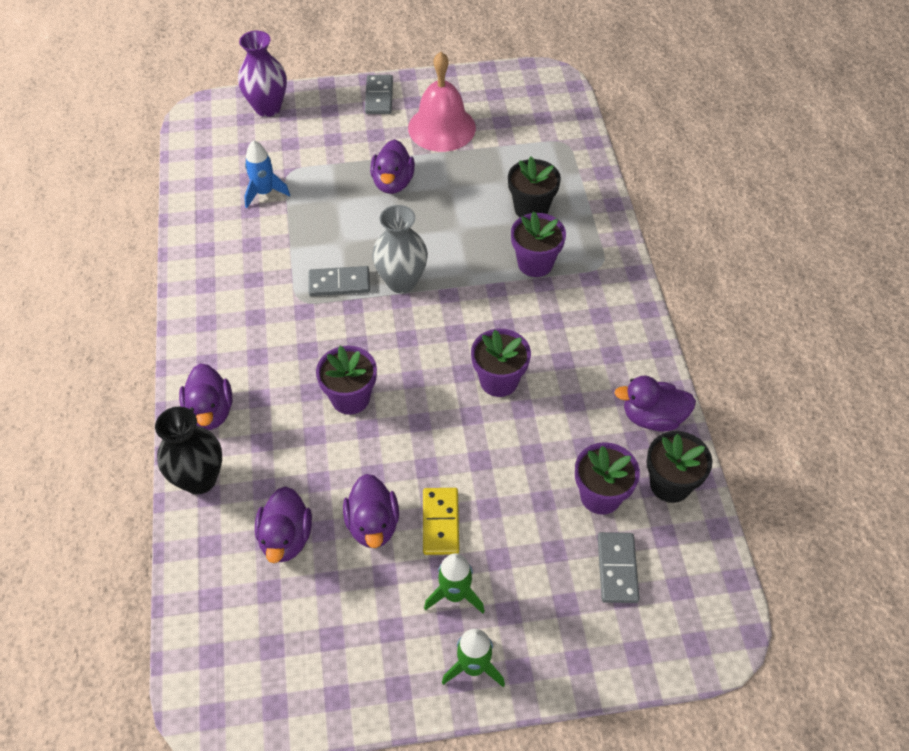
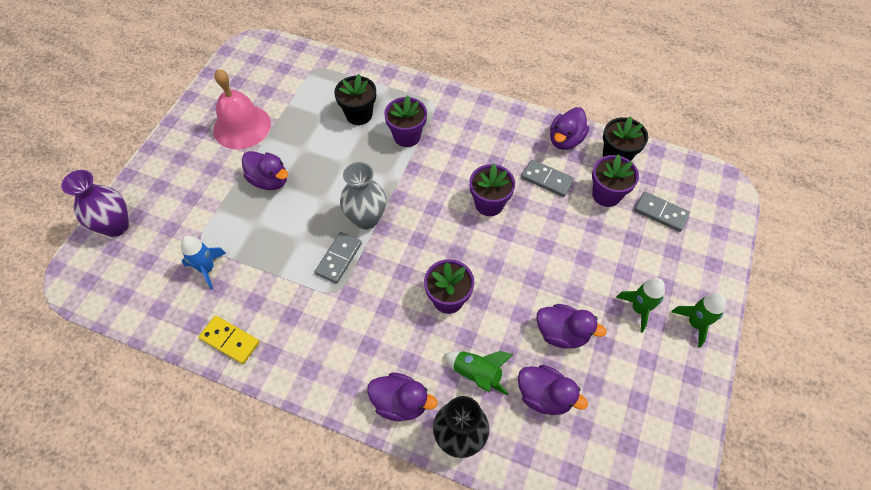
camera: 60 degrees left, 5 degrees up
grey domino [365,75,393,114] -> grey domino moved to [521,159,574,197]
yellow domino [423,488,459,555] -> yellow domino moved to [199,316,259,364]
none -> green rocket [444,351,513,395]

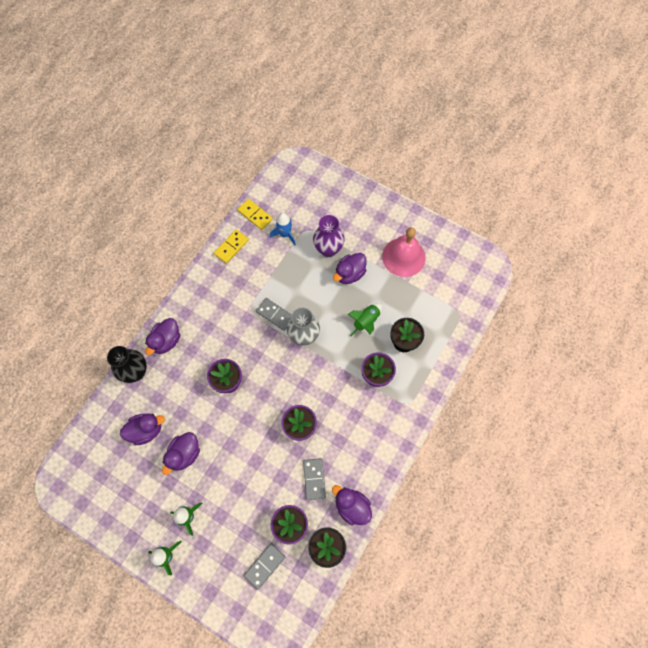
camera: 100 degrees right, 10 degrees up
purple vase [61,170,129,237] -> purple vase moved to [313,215,345,257]
green rocket [444,351,513,395] -> green rocket moved to [348,303,382,337]
purple duck [518,365,588,415] -> purple duck turned 150 degrees counterclockwise [120,414,165,445]
grey domino [521,159,574,197] -> grey domino turned 45 degrees counterclockwise [303,458,326,500]
none -> yellow domino [238,199,273,230]

